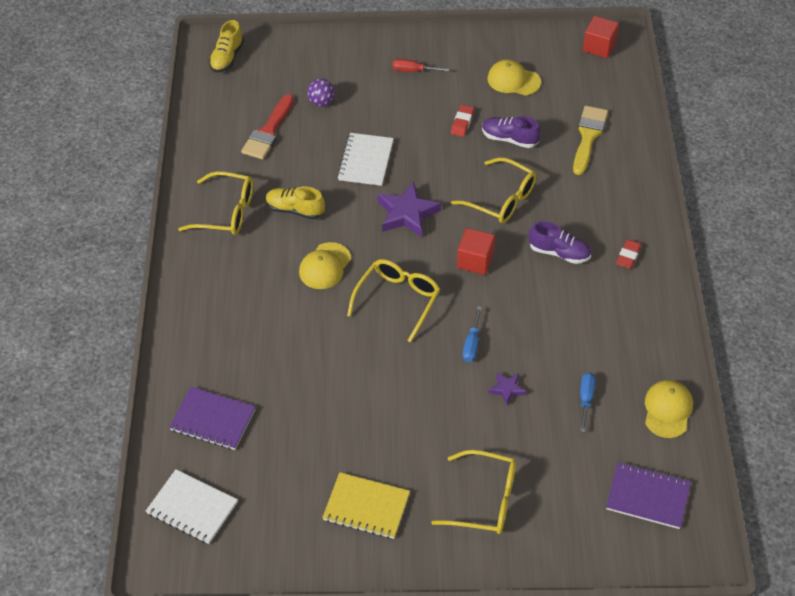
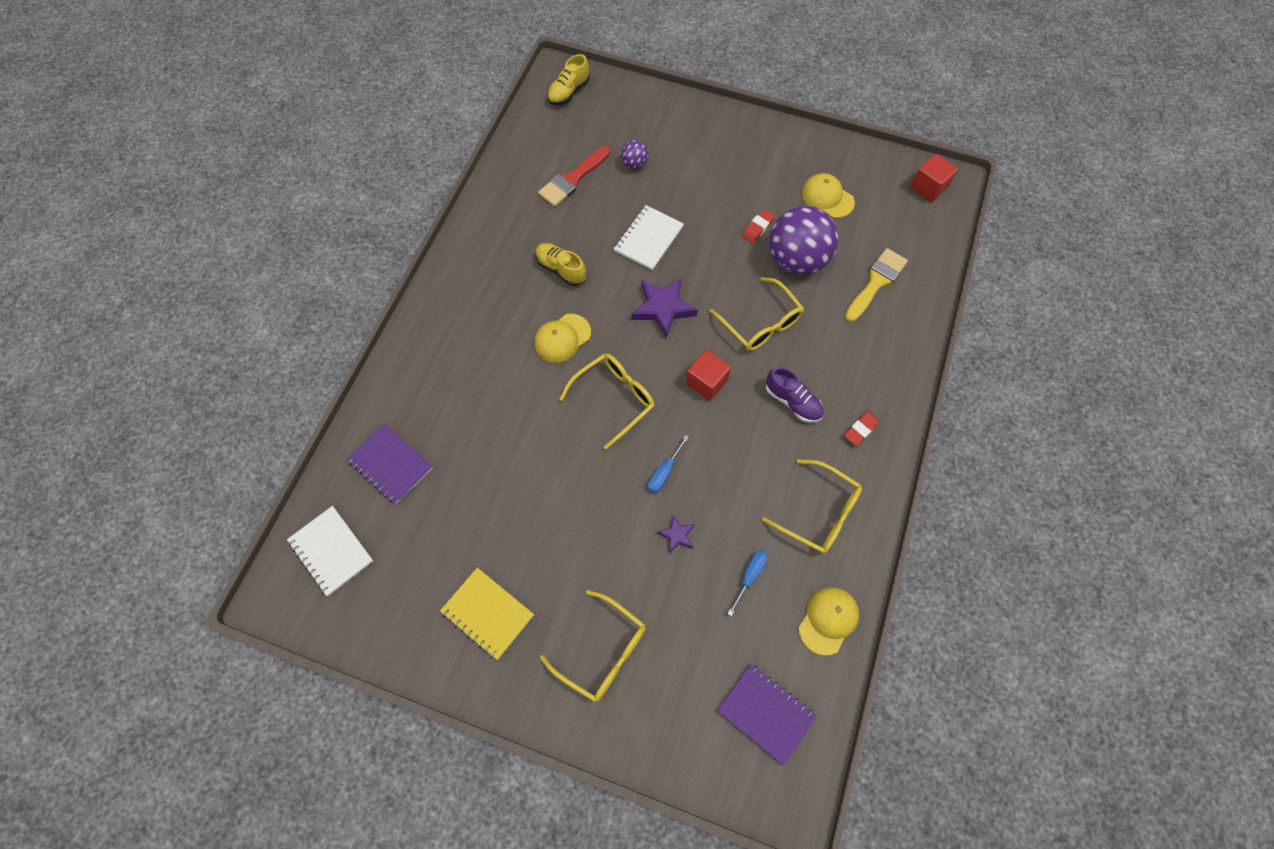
camera: 20 degrees right, 15 degrees up
yellow glasses [178,171,253,235] -> yellow glasses moved to [762,459,862,554]
red screwdriver [392,59,449,72] -> none
purple shoe [482,116,541,148] -> purple ball [769,205,838,275]

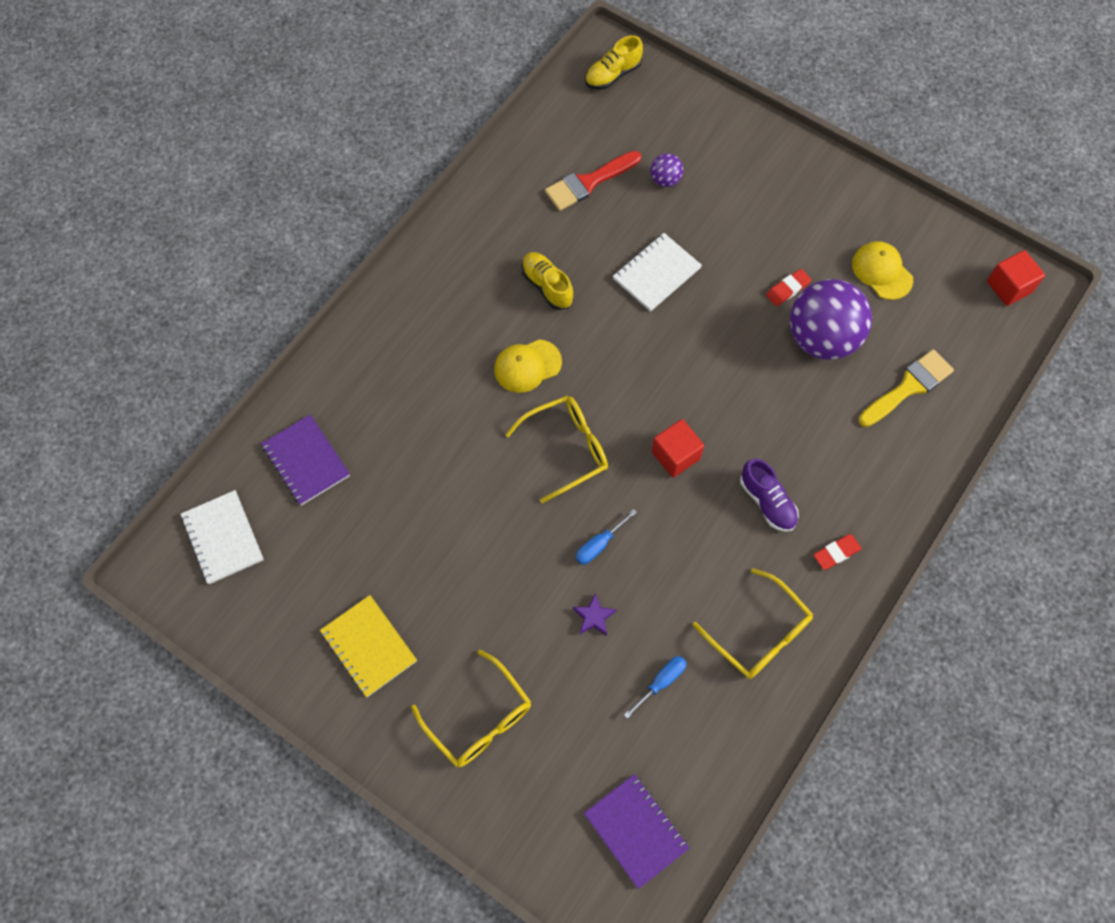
camera: 15 degrees right, 0 degrees up
purple star [631,278,698,338] -> none
yellow glasses [709,277,804,351] -> none
yellow cap [798,587,859,656] -> none

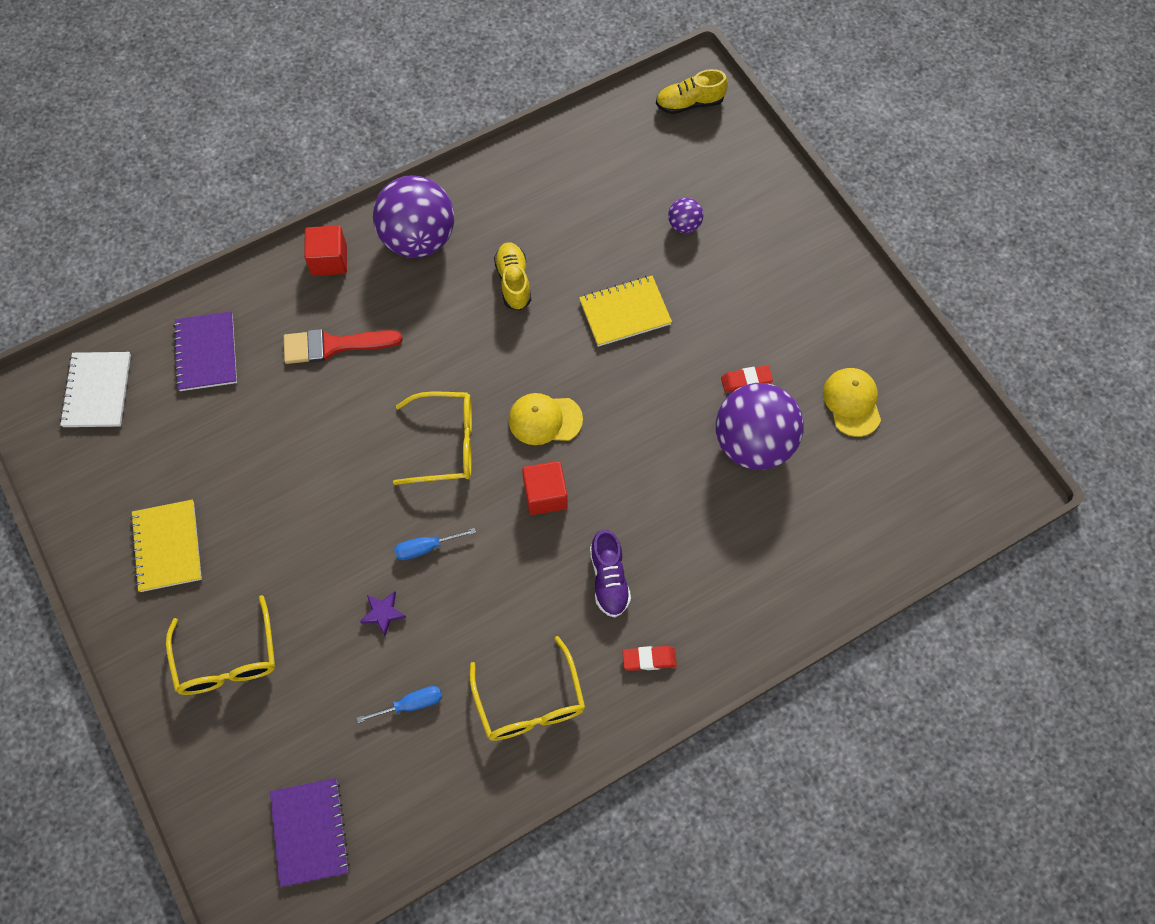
camera: 25 degrees right, 0 degrees up
yellow cap [494,339,562,393] -> yellow cap moved to [508,393,583,445]
red brush [545,151,641,211] -> red brush moved to [284,329,403,364]
white notebook [613,233,702,312] -> yellow notebook [579,276,672,347]
yellow brush [858,349,954,427] -> none
red cube [987,250,1045,306] -> red cube moved to [304,225,347,276]
none -> purple ball [373,175,454,258]

